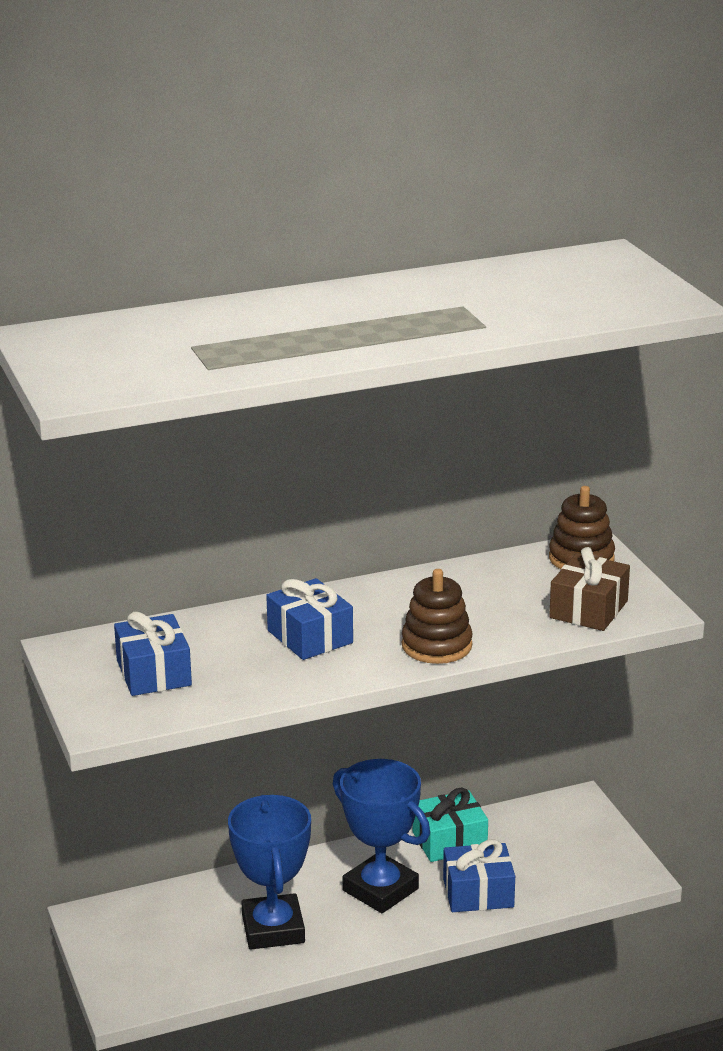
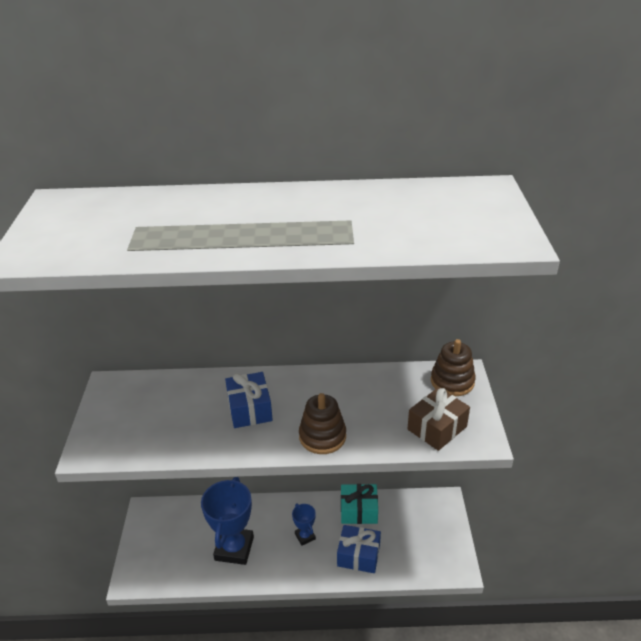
camera: 20 degrees right, 10 degrees up
blue gift [114,611,192,696] -> none
blue trophy [333,759,430,913] -> blue trophy [292,503,316,546], size x0.49

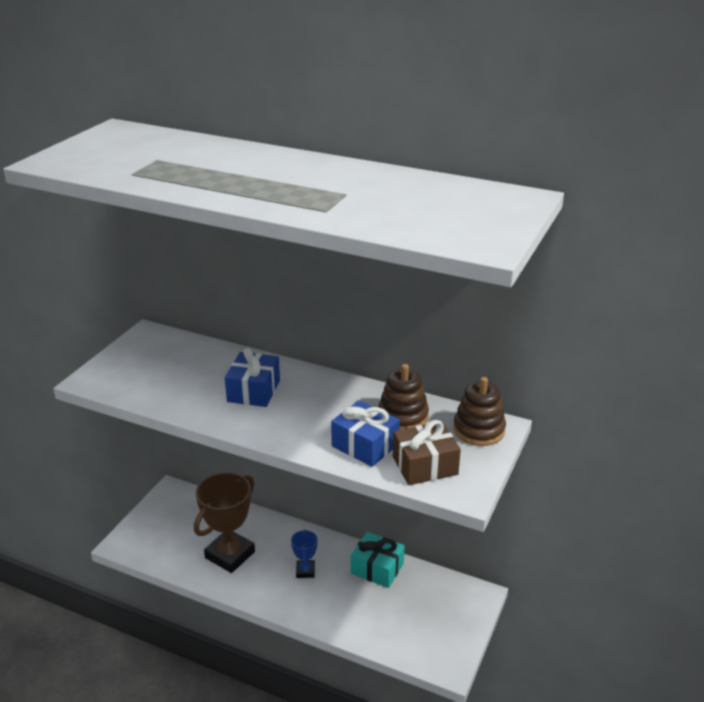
camera: 25 degrees right, 5 degrees down
blue trophy [201,477,254,565] -> brown trophy [194,472,255,573]
brown stacking toy [299,393,346,454] -> brown stacking toy moved to [378,364,429,430]
blue gift [337,525,381,573] -> blue gift moved to [331,400,400,467]

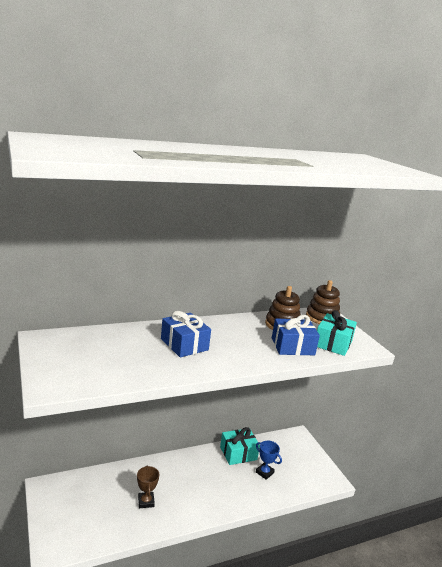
camera: 50 degrees left, 10 degrees down
brown trophy [194,472,255,573] -> brown trophy [137,465,159,508], size x0.49
blue trophy [291,529,318,578] -> blue trophy moved to [256,441,282,480]
brown gift [393,420,461,485] -> turquoise gift [317,310,357,356]

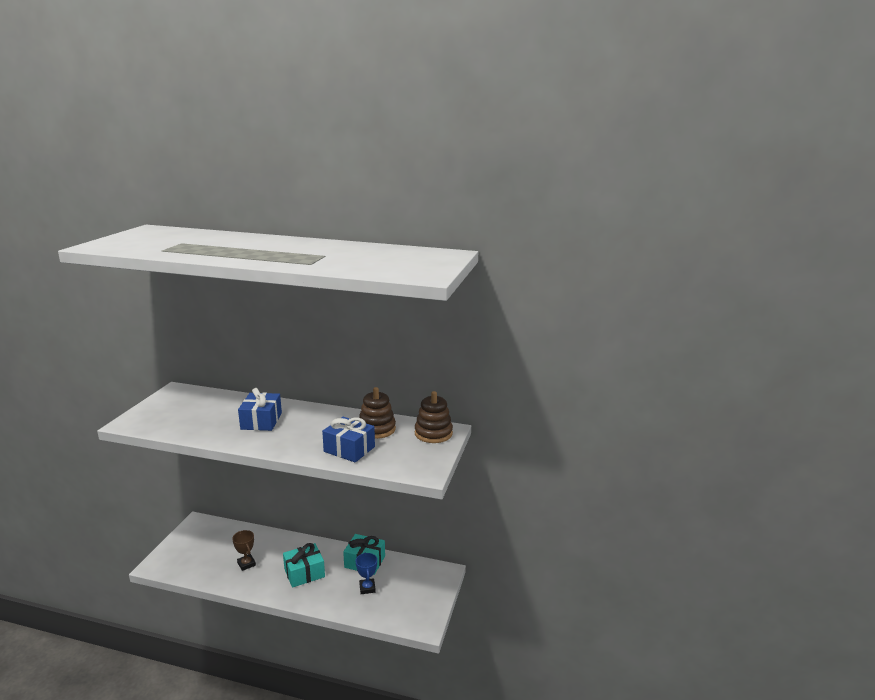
camera: 40 degrees right, 0 degrees up
brown trophy [137,465,159,508] -> brown trophy turned 60 degrees counterclockwise [232,530,256,571]
turquoise gift [317,310,357,356] -> turquoise gift moved to [283,543,325,588]

